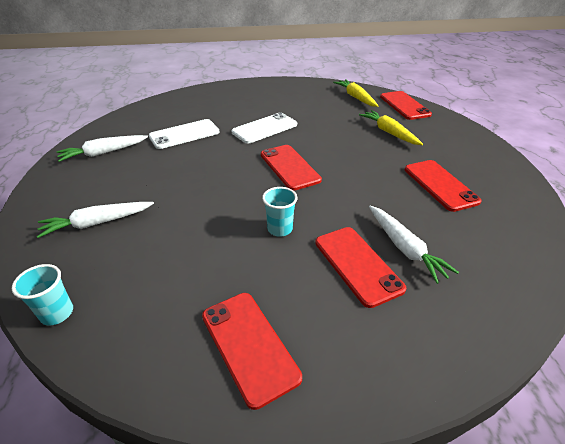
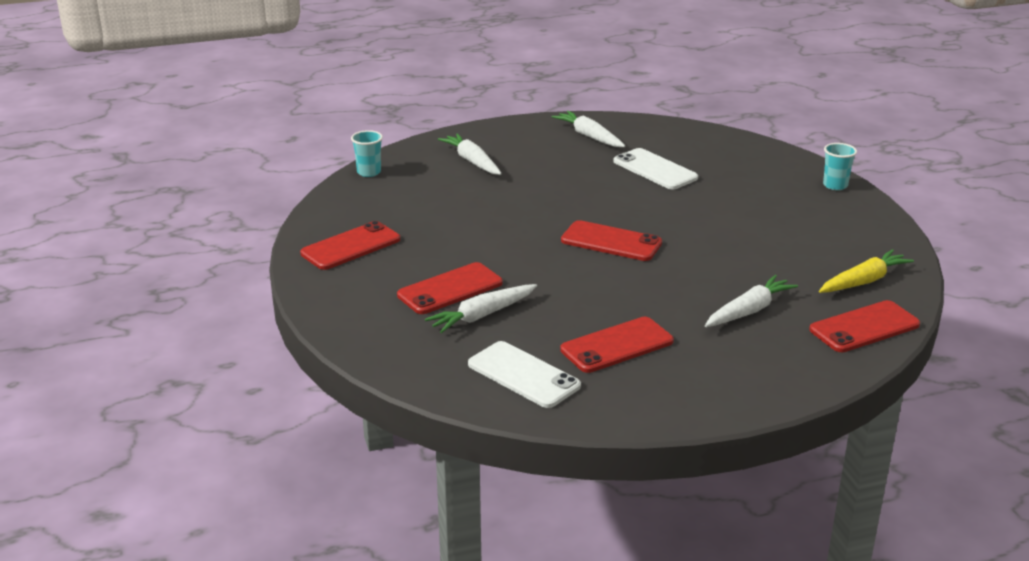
camera: 80 degrees right, 10 degrees down
white phone [232,112,297,144] -> white phone moved to [468,341,581,408]
red phone [261,145,322,191] -> red phone turned 60 degrees clockwise [561,220,662,261]
turquoise cup [262,187,297,237] -> turquoise cup moved to [823,143,857,190]
yellow carrot [359,110,423,145] -> white carrot [705,275,798,327]

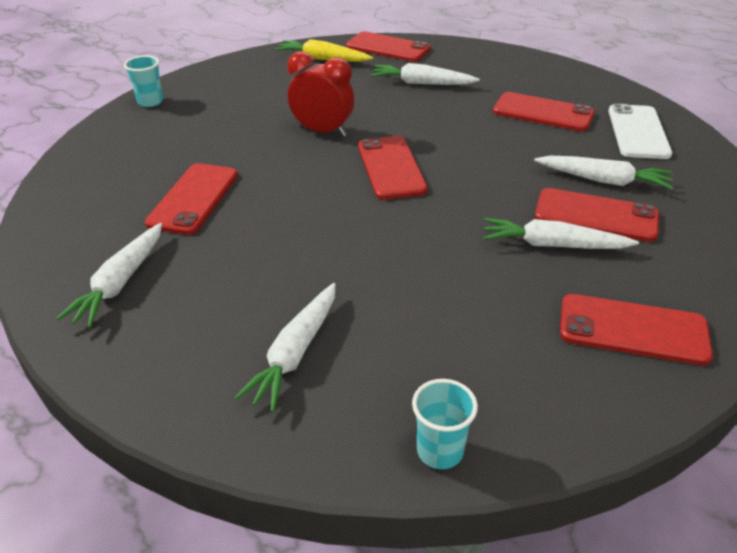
camera: 125 degrees left, 10 degrees up
white phone [613,148,698,190] -> red phone [145,163,238,235]
none -> red clock [287,51,354,137]
none -> white carrot [483,218,639,249]

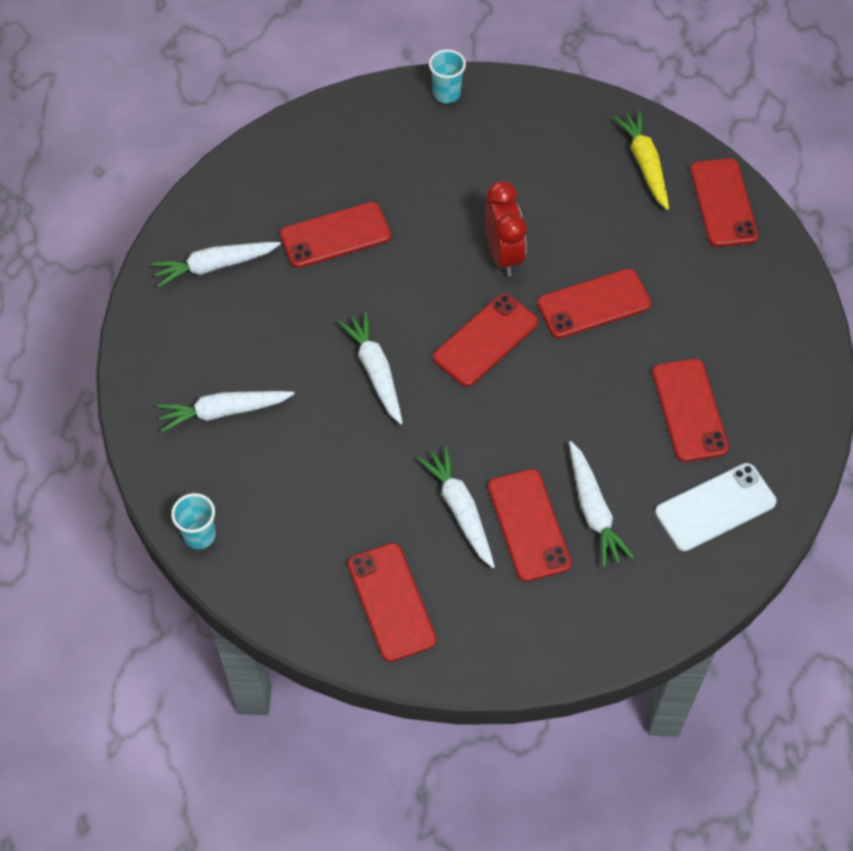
camera: 55 degrees right, 20 degrees up
white carrot [371,63,480,85] -> white carrot moved to [338,312,403,425]
none -> red phone [537,268,651,338]

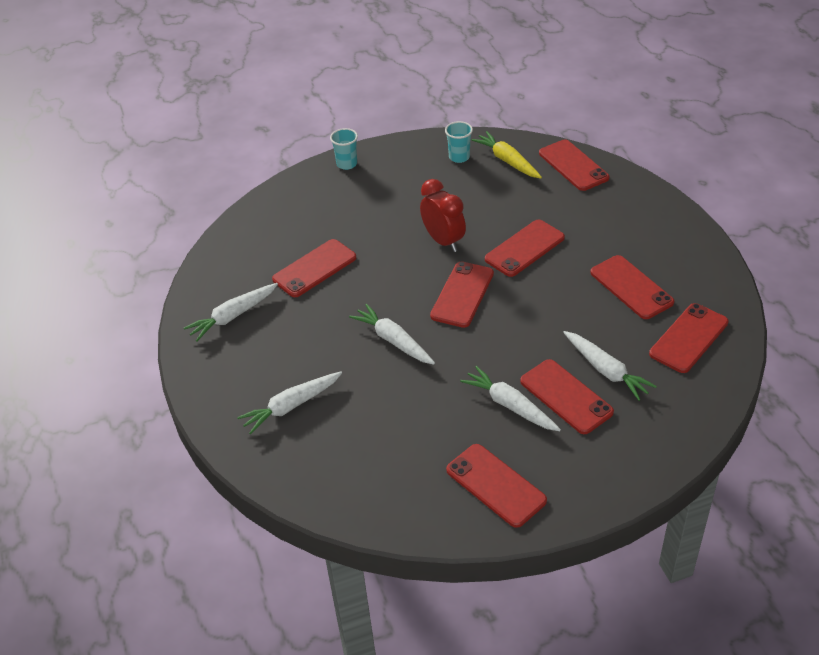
camera: 20 degrees left, 15 degrees down
turquoise cup [171,493,216,549] -> turquoise cup moved to [445,121,473,163]
white phone [655,463,777,551] -> red phone [649,303,729,373]

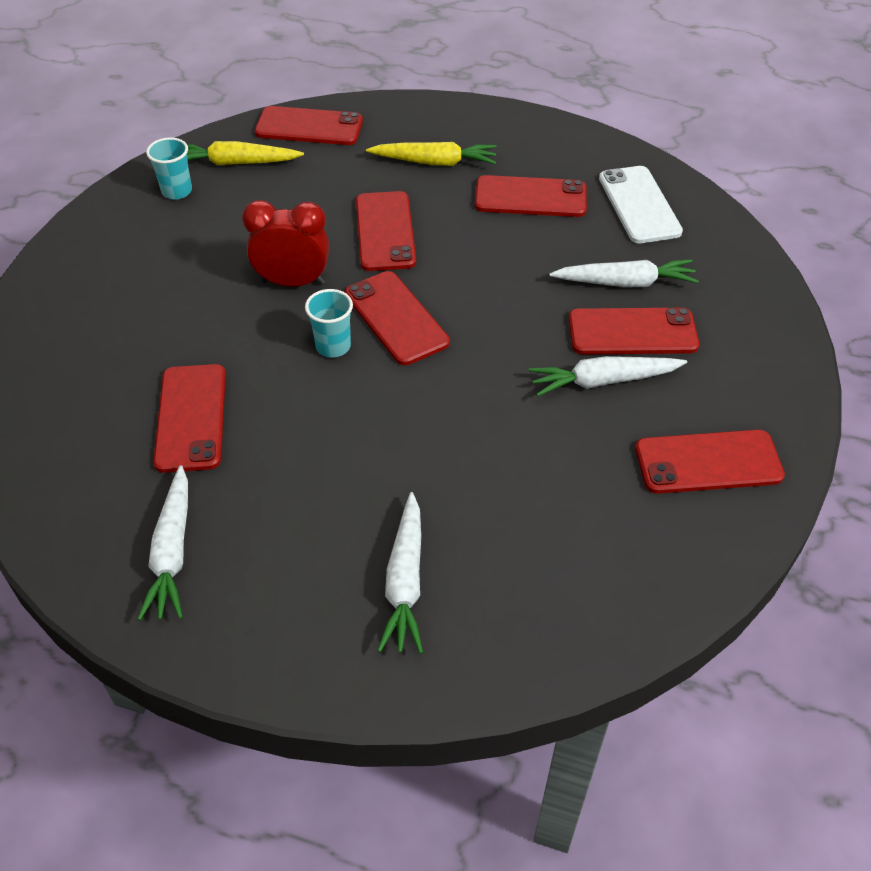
camera: 55 degrees left, 5 degrees up
turquoise cup [330,128,358,170] -> turquoise cup moved to [305,289,353,357]
white carrot [349,304,435,365] -> none
red phone [649,303,729,373] -> white phone [599,166,683,243]
none -> yellow carrot [366,142,497,166]

